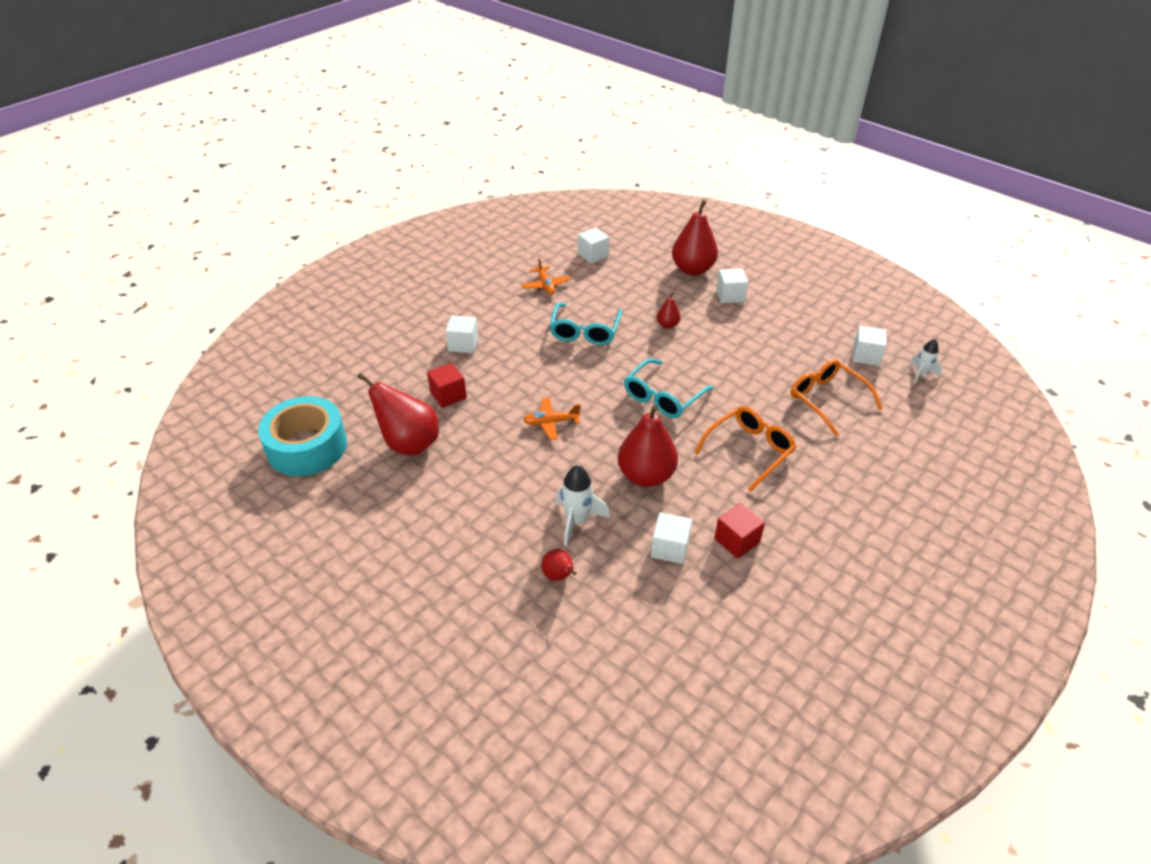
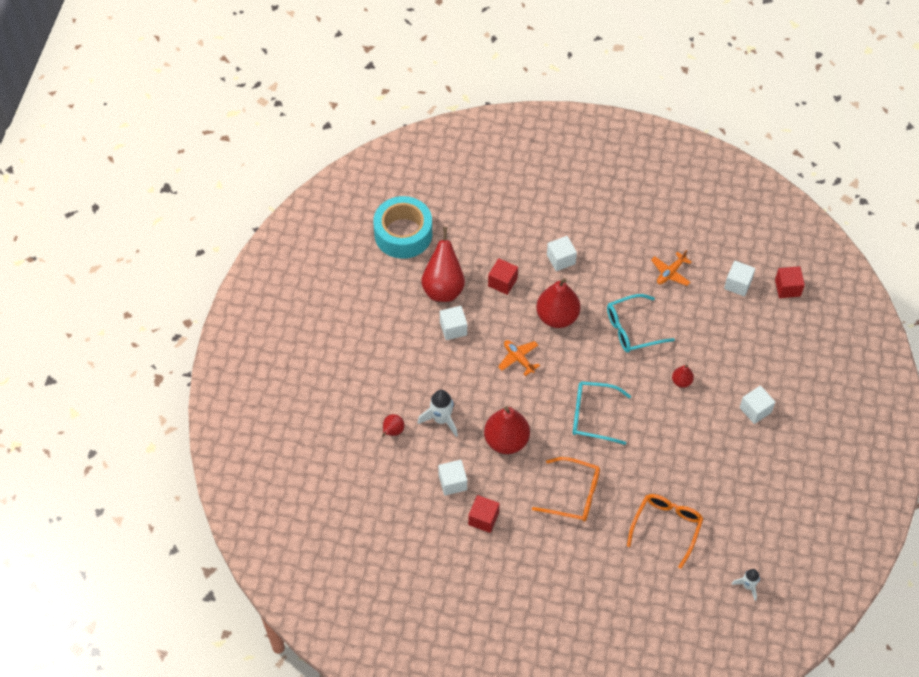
camera: 60 degrees right, 15 degrees up
red pear [672,200,718,276] -> red pear moved to [536,278,580,328]
white cube [853,326,886,366] -> white cube moved to [440,306,467,340]
none -> red cube [775,266,805,298]

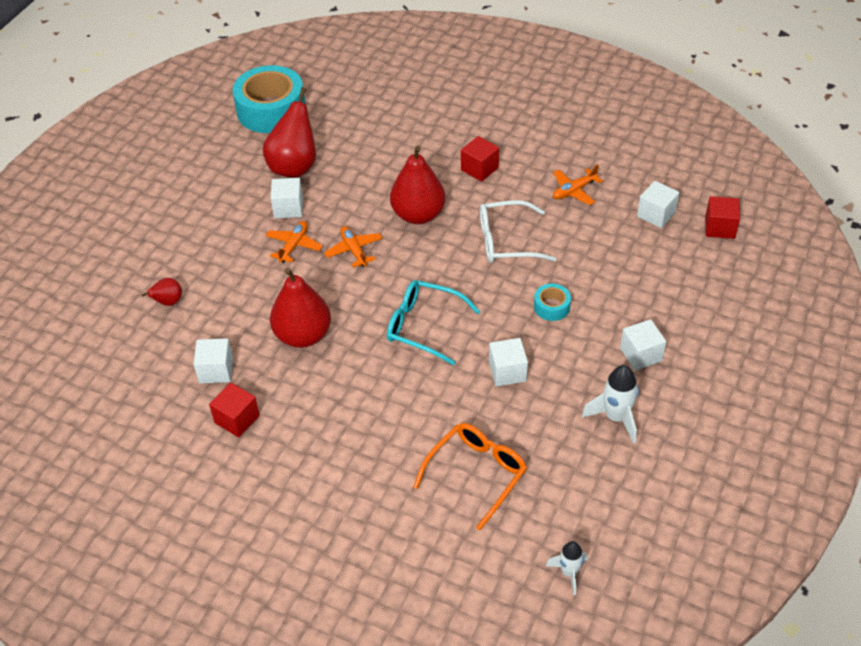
camera: 15 degrees right, 10 degrees down
white rocket [418,390,458,437] -> white rocket moved to [582,365,639,444]
red cube [488,258,518,295] -> red cube moved to [461,136,499,182]
orange glasses [532,457,600,522] -> none
white cube [547,236,577,271] -> white cube moved to [489,338,528,386]
turquoise glasses [607,294,675,353] -> white glasses [480,200,557,263]
red pear [672,365,694,388] -> turquoise tape [534,284,571,321]
none -> orange plane [265,221,323,263]

